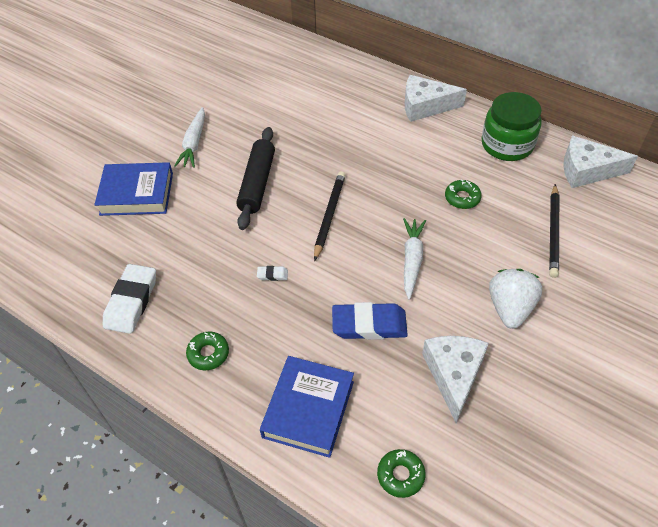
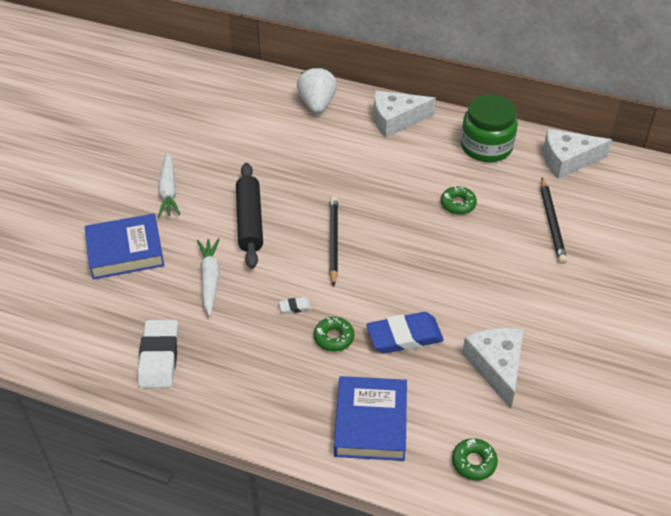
camera: 15 degrees left, 5 degrees down
green donut [186,331,229,370] -> green donut moved to [314,317,354,352]
white carrot [403,218,426,300] -> white carrot moved to [197,238,220,316]
white strawberry [489,269,542,329] -> white strawberry moved to [297,67,337,114]

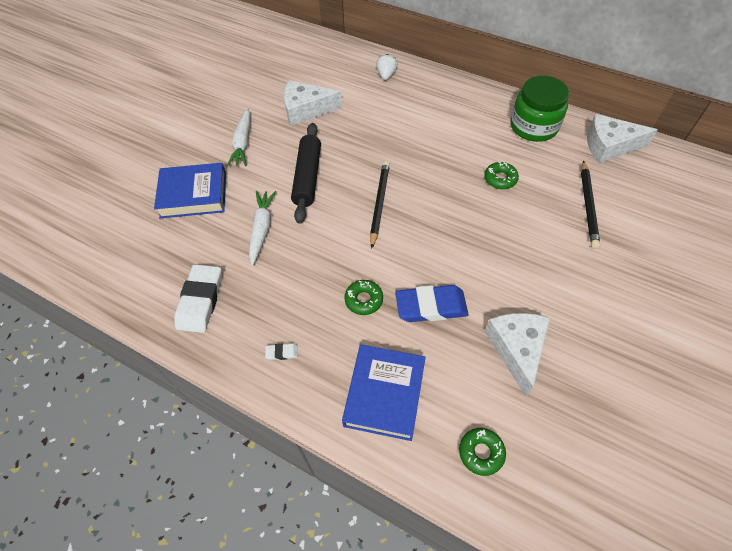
camera: 10 degrees right, 10 degrees up
white eraser [279,297,311,314] -> white eraser moved to [265,343,298,360]
white strawberry [297,67,337,114] -> white strawberry [376,54,398,80], size x0.60
white cheese [374,91,436,138] -> white cheese moved to [284,80,342,126]

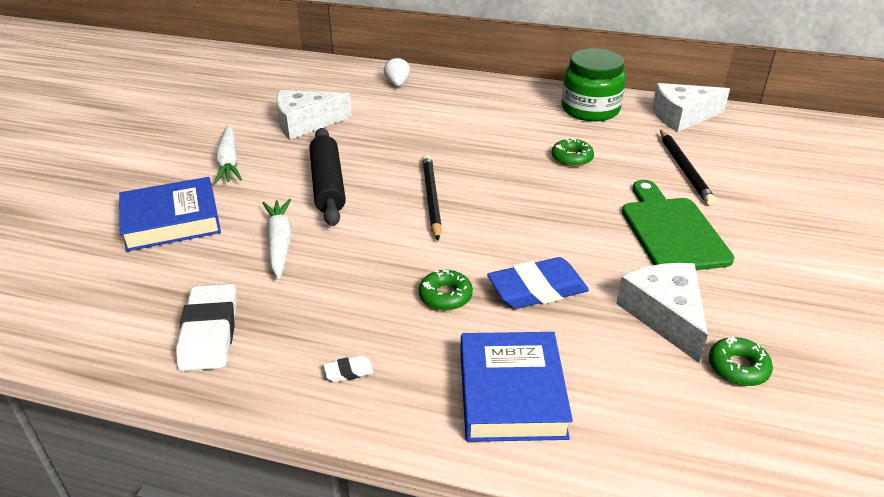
camera: 15 degrees left, 20 degrees down
green donut [459,428,506,476] -> green donut moved to [709,336,773,386]
none -> green cutting board [622,180,734,270]

